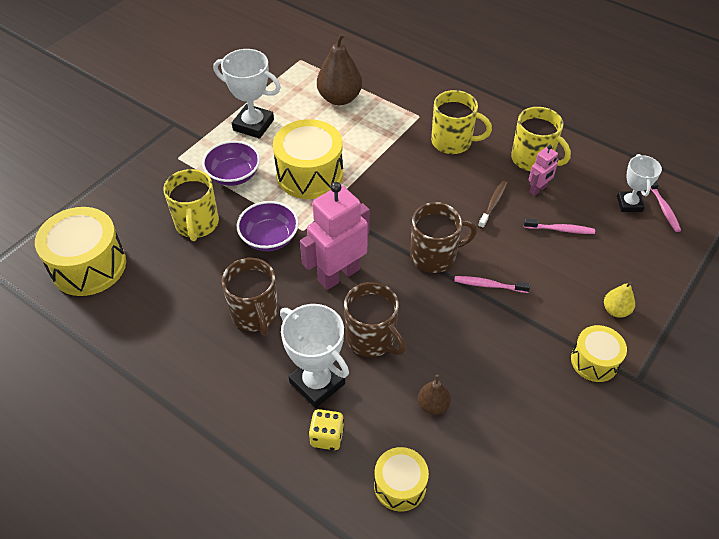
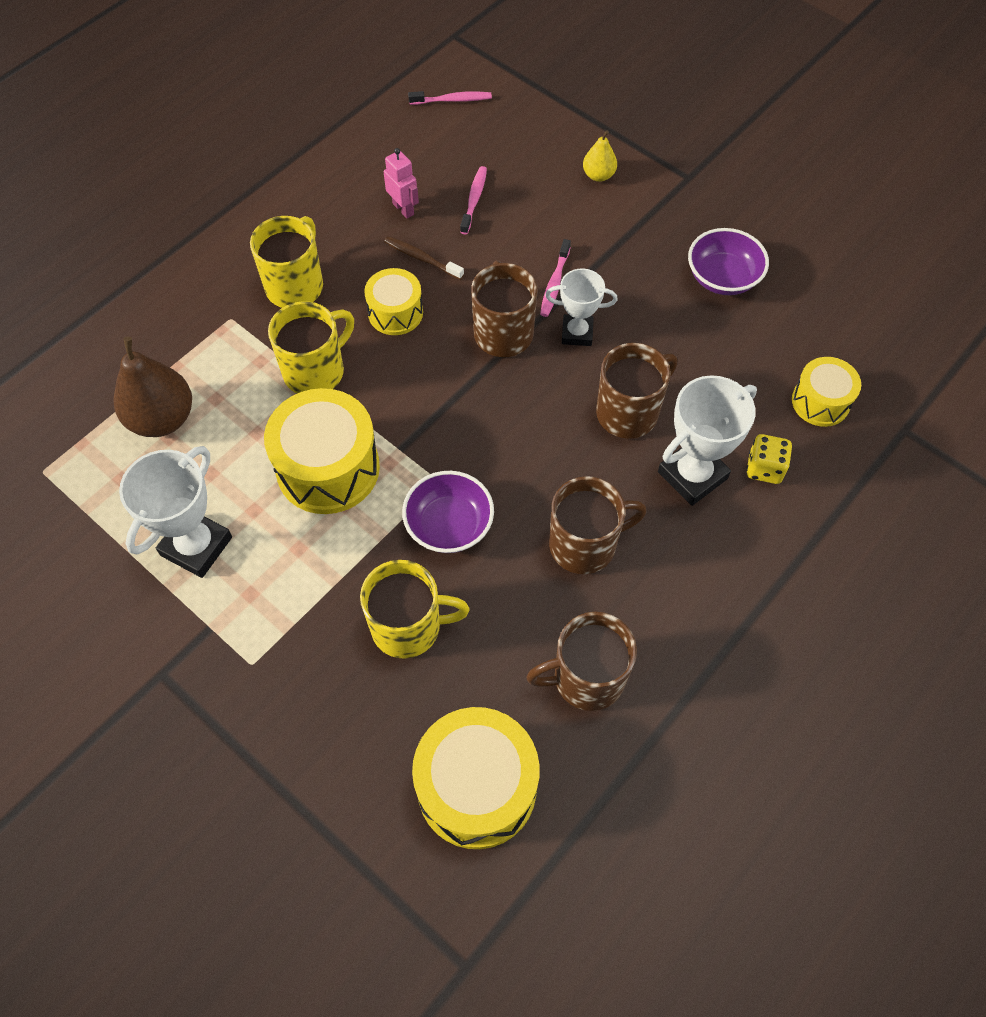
camera: 85 degrees left, 10 degrees up
purple bowl [202,141,260,186] -> purple bowl moved to [688,228,769,295]
pink robot [300,182,370,290] -> none
brown pear [418,375,451,415] -> none
yellow mug [511,107,571,171] -> yellow mug moved to [268,301,354,394]
yellow drum [571,325,627,382] -> yellow drum moved to [364,268,423,335]
white trophy [617,154,662,212] -> white trophy moved to [545,269,618,346]
none -> brown mug [526,612,637,711]

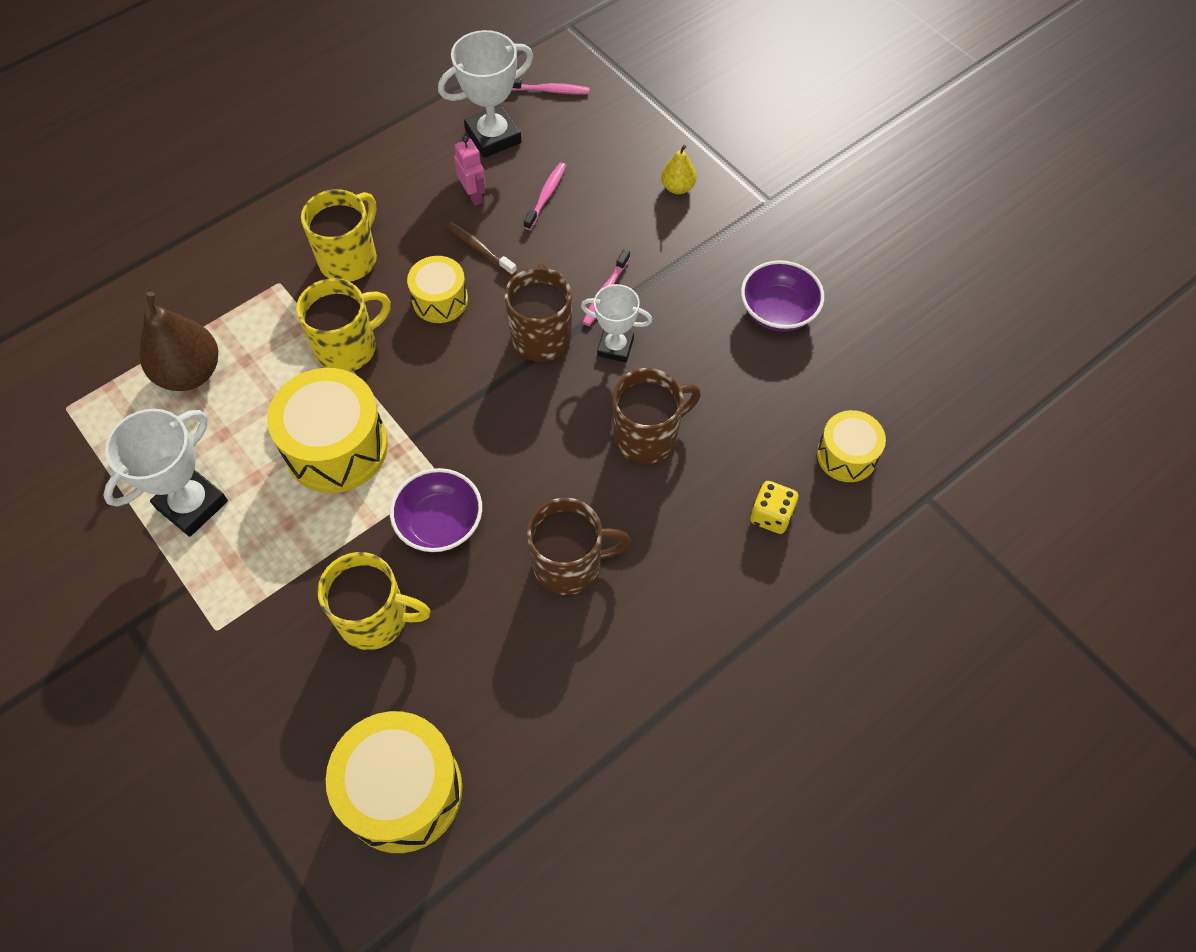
camera: 10 degrees right, 0 degrees up
brown mug [526,612,637,711] -> none
white trophy [658,375,757,506] -> white trophy moved to [438,30,533,158]

